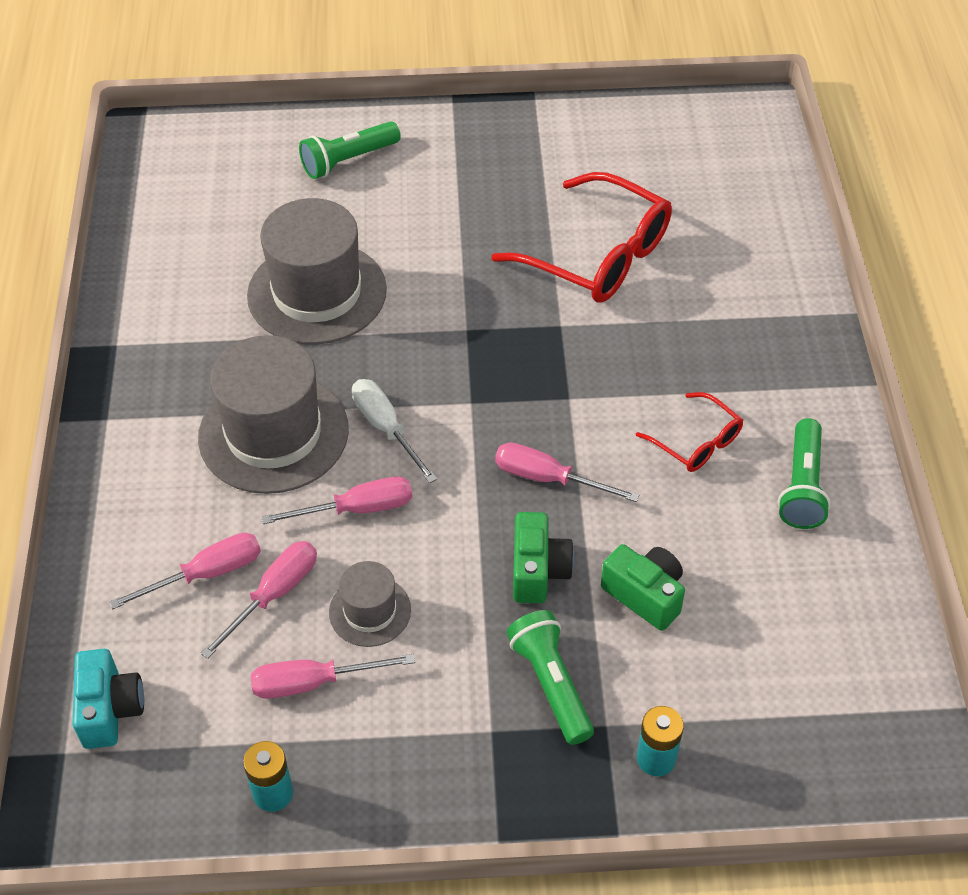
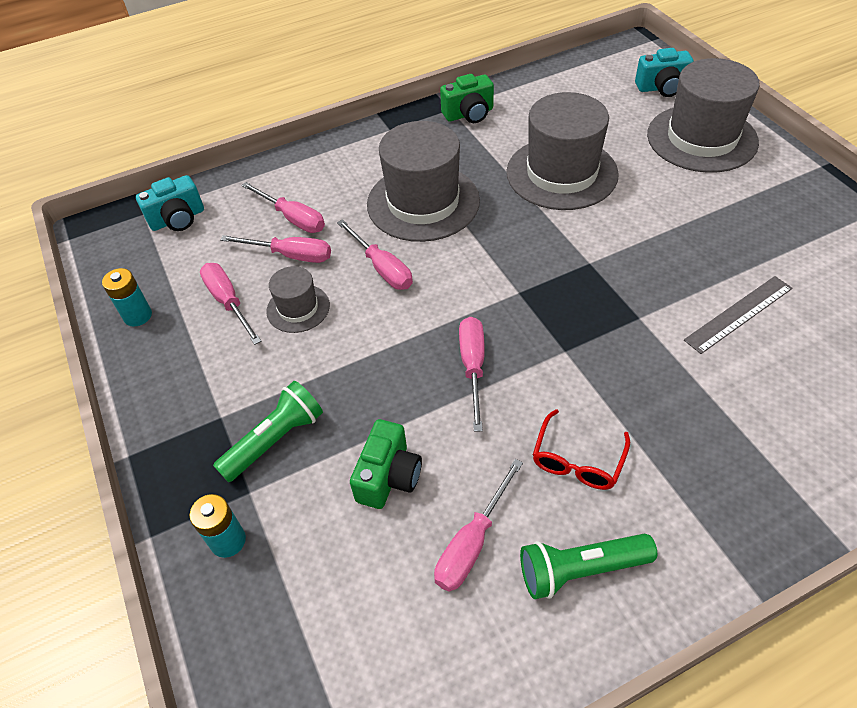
camera: 70 degrees right, 0 degrees up
green flashlight [299,121,401,179] -> grey hat [647,58,760,173]
white screwdriver [352,379,437,483] -> none
red glasses [491,172,672,303] -> grey ruler [684,276,793,354]
green camera [513,512,574,603] -> green camera moved to [440,74,494,123]
none -> pink screwdriver [434,459,523,592]
none -> turquoise camera [635,48,694,97]

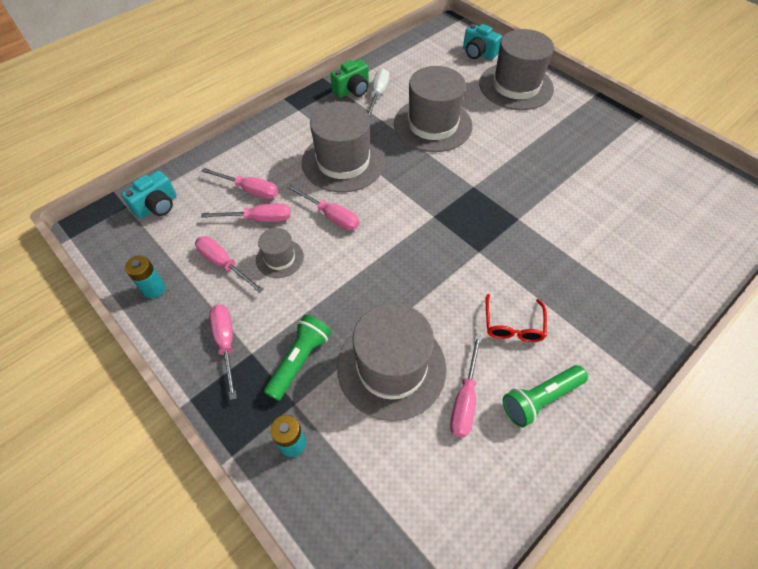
camera: 20 degrees left, 5 degrees up
green camera [350,419,422,509] -> grey hat [337,303,447,421]
pink screwdriver [459,317,485,432] -> pink screwdriver moved to [209,304,237,400]
turquoise camera [635,48,694,97] -> turquoise camera turned 60 degrees clockwise [463,24,502,60]
grey ruler [684,276,793,354] -> none
none -> white screwdriver [368,69,389,117]

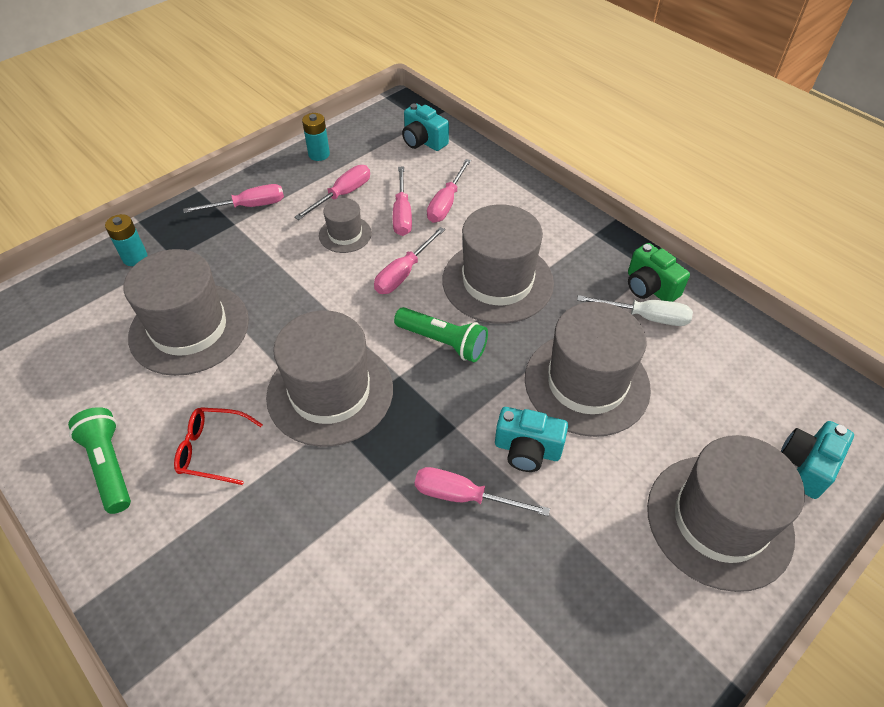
camera: 90 degrees right, 5 degrees down
green flashlight [264,315,331,401] -> green flashlight moved to [394,307,488,362]
pink screwdriver [450,335,482,437] -> pink screwdriver moved to [415,467,550,516]
none -> grey hat [266,310,393,447]
none -> turquoise camera [495,407,568,472]

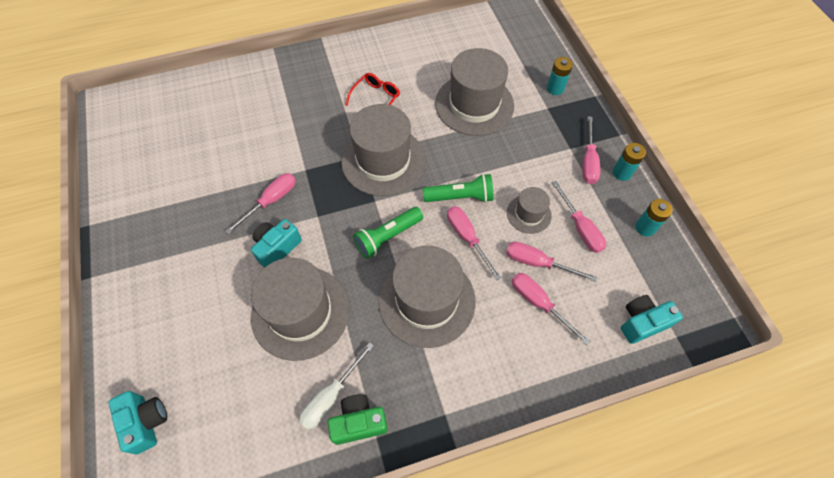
camera: 115 degrees right, 10 degrees up
green flashlight [68,407,131,514] -> green flashlight moved to [423,174,494,203]
grey hat [647,435,805,592] -> none
none -> turquoise battery [613,143,646,181]

